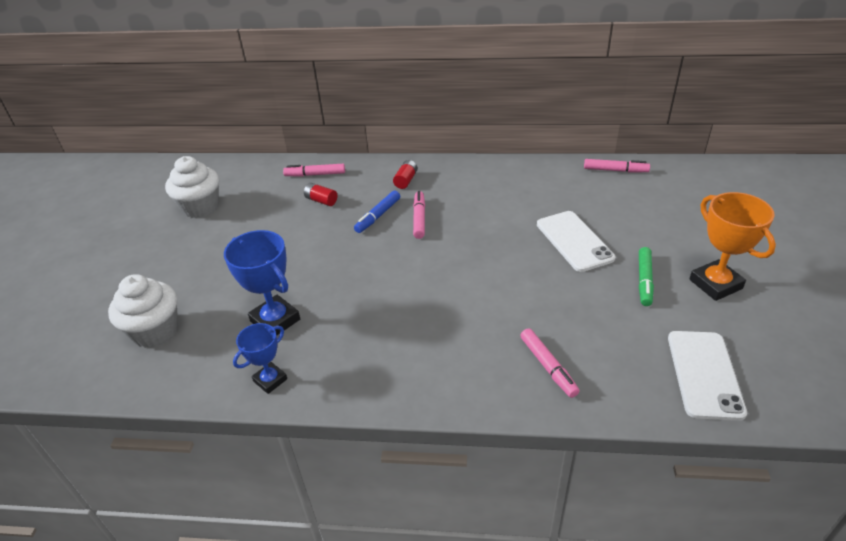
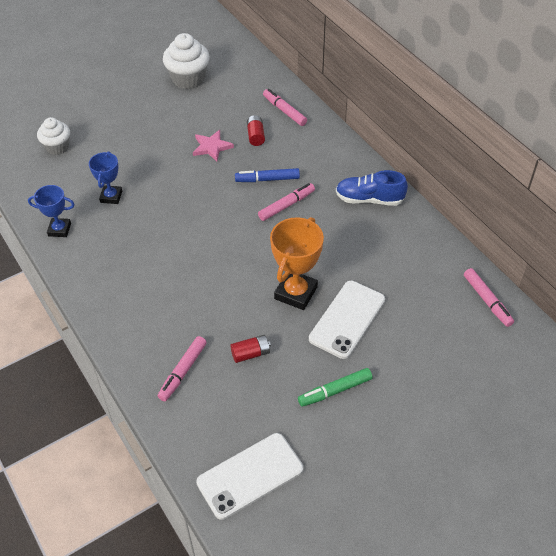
camera: 50 degrees right, 10 degrees up
white cupcake [108,274,178,348] -> white cupcake [37,117,70,155], size x0.66
blue trophy [224,230,300,335] -> blue trophy [89,151,122,204], size x0.62
red battery [393,160,418,189] -> red battery moved to [230,335,271,363]
orange trophy [689,192,776,301] -> orange trophy moved to [270,217,324,310]
none -> pink star [193,130,234,162]
none -> blue shoe [336,170,408,206]

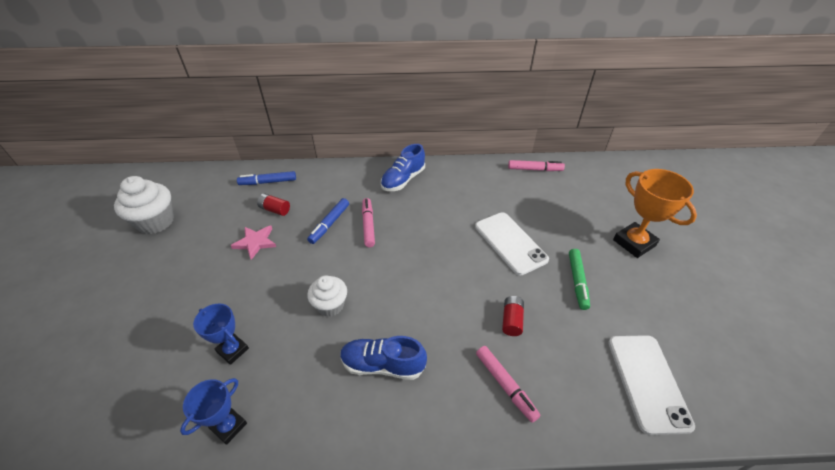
camera: 60 degrees left, 5 degrees down
white cupcake [37,117,70,155] -> white cupcake moved to [307,275,347,317]
pink marker [263,89,307,126] -> blue marker [237,171,296,185]
orange trophy [270,217,324,310] -> orange trophy moved to [613,169,697,258]
none -> blue shoe [340,336,427,380]

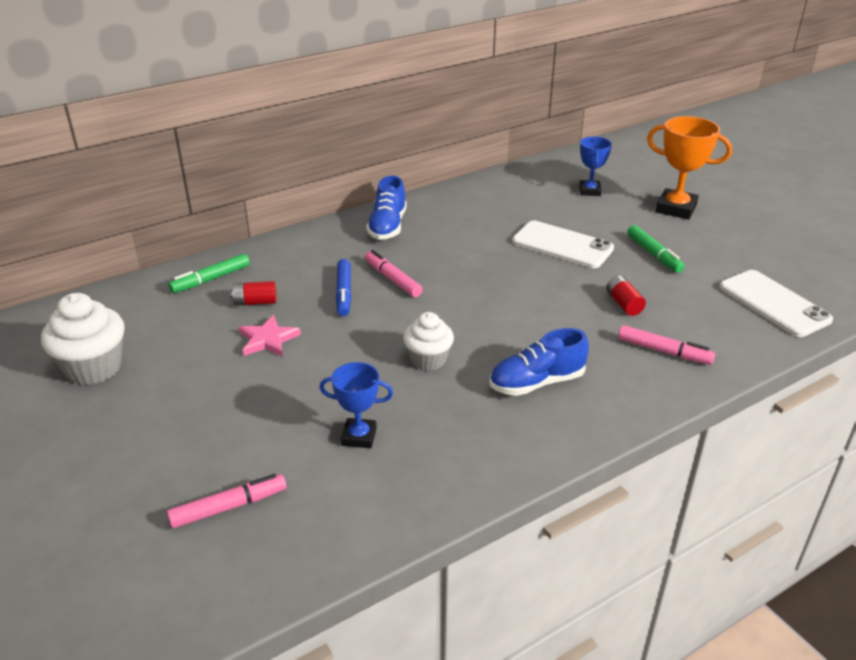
camera: 30 degrees left, 10 degrees down
blue trophy [180,378,247,445] -> blue trophy moved to [579,136,612,196]
blue marker [237,171,296,185] -> green marker [169,253,250,293]
pink marker [508,160,565,171] -> pink marker moved to [167,474,286,528]

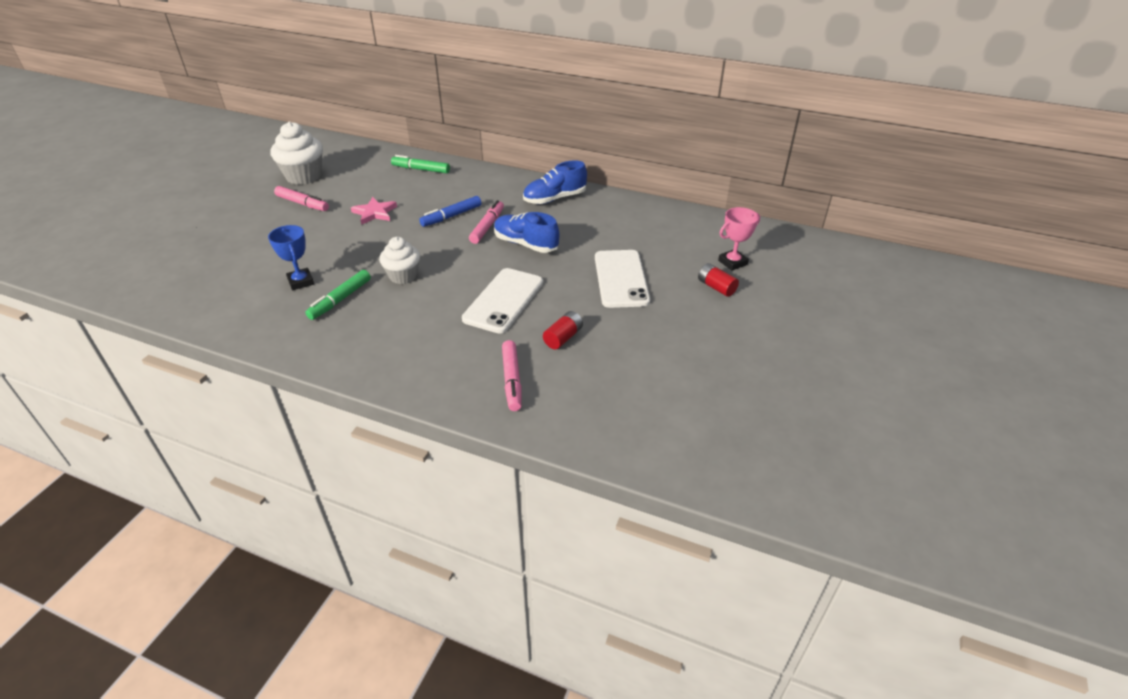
camera: 55 degrees right, 5 degrees up
pink marker [167,474,286,528] -> pink marker moved to [274,186,329,211]
red battery [230,281,277,306] -> red battery moved to [698,263,739,297]
blue shoe [490,328,589,396] -> blue shoe moved to [494,212,559,253]
blue trophy [579,136,612,196] -> pink trophy [718,207,760,271]
green marker [627,225,685,273] -> green marker moved to [305,270,371,320]
orange trophy [647,116,732,219] -> none
white phone [719,270,833,337] -> white phone moved to [462,268,543,334]

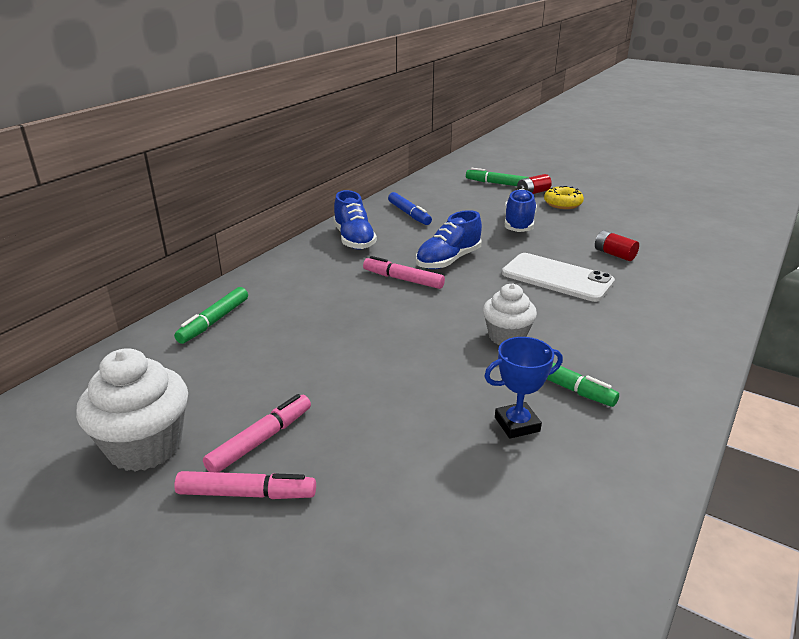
camera: 80 degrees left, 10 degrees down
pink star [351,197,397,225] -> none
blue marker [419,196,481,227] -> blue marker moved to [388,192,432,225]
pink marker [502,340,522,411] -> pink marker moved to [174,471,316,499]
white phone [595,250,650,308] -> blue shoe [505,189,537,232]
pink trophy [718,207,760,271] -> green marker [466,168,529,186]
none -> yellow donut [544,186,584,209]

